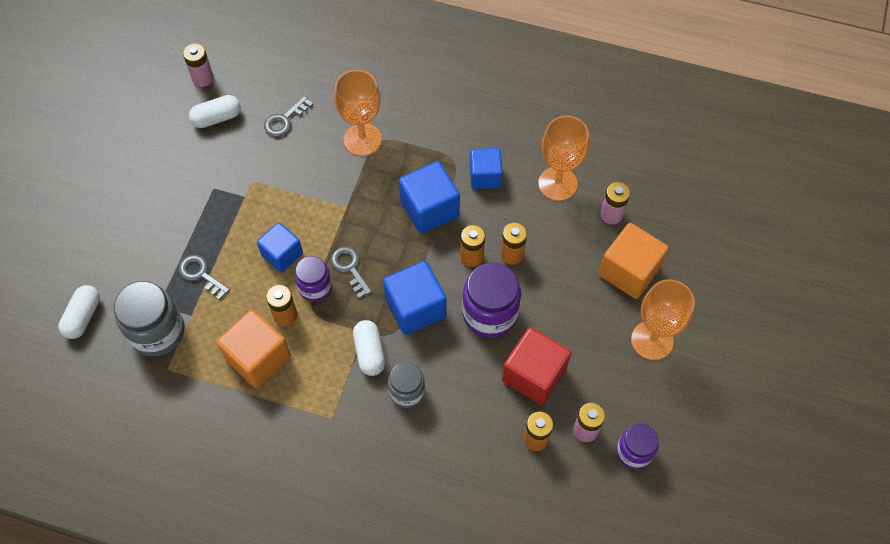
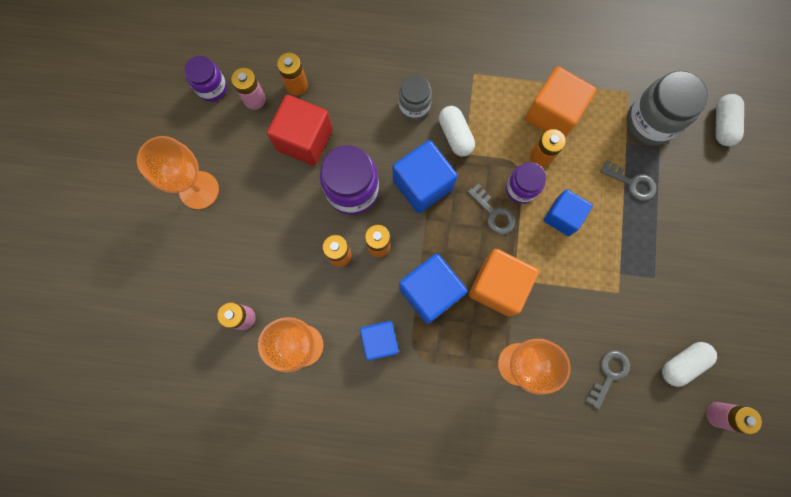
camera: 170 degrees right, 15 degrees up
orange cube [599,223,669,299] -> orange cube moved to [469,249,539,316]

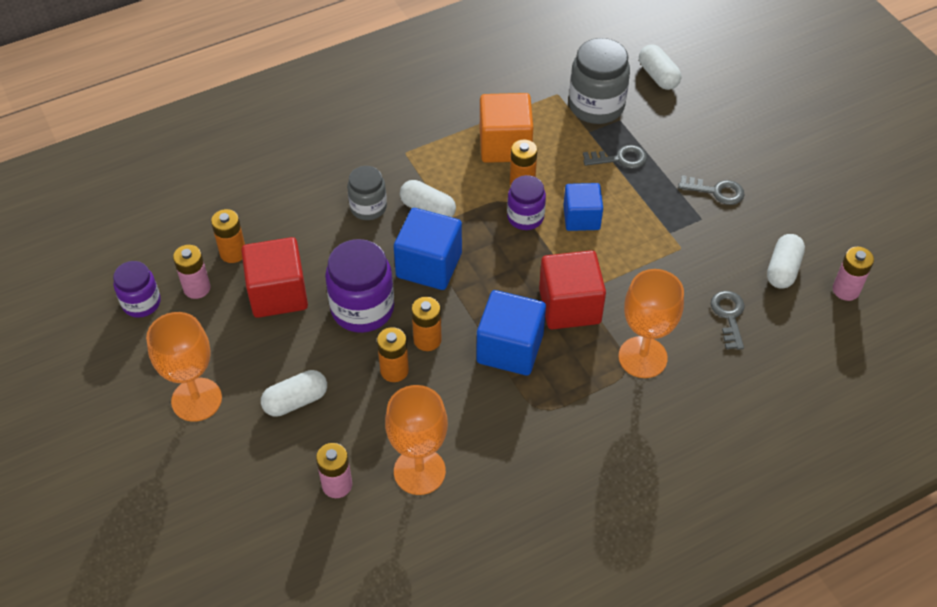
camera: 35 degrees left, 25 degrees down
blue cube [360,321,399,361] -> none
grey key [467,183,515,235] -> grey key moved to [678,175,745,205]
orange cube [469,249,539,316] -> red cube [539,250,606,329]
none -> white capsule [261,370,327,417]

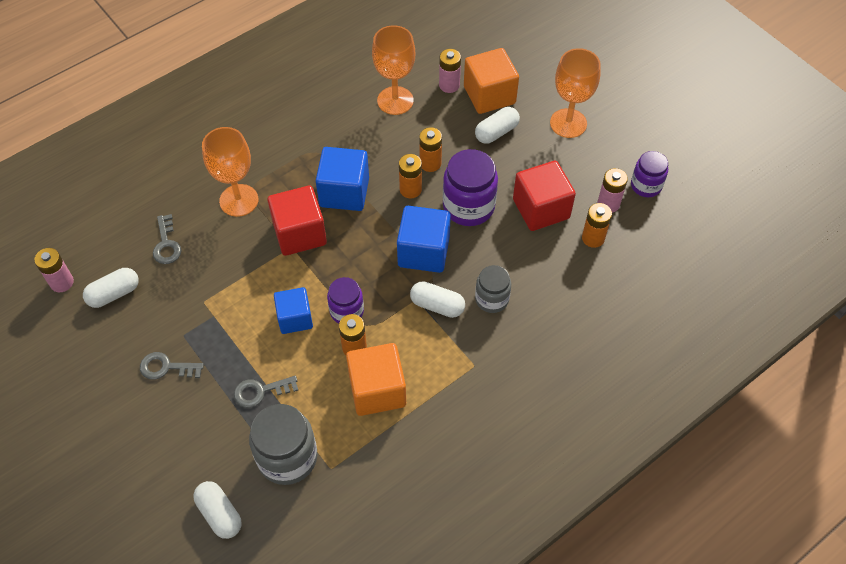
camera: 170 degrees right, 5 degrees up
white capsule [767,234,805,289] -> white capsule turned 45 degrees clockwise [83,268,139,308]
none -> orange cube [464,48,519,114]

